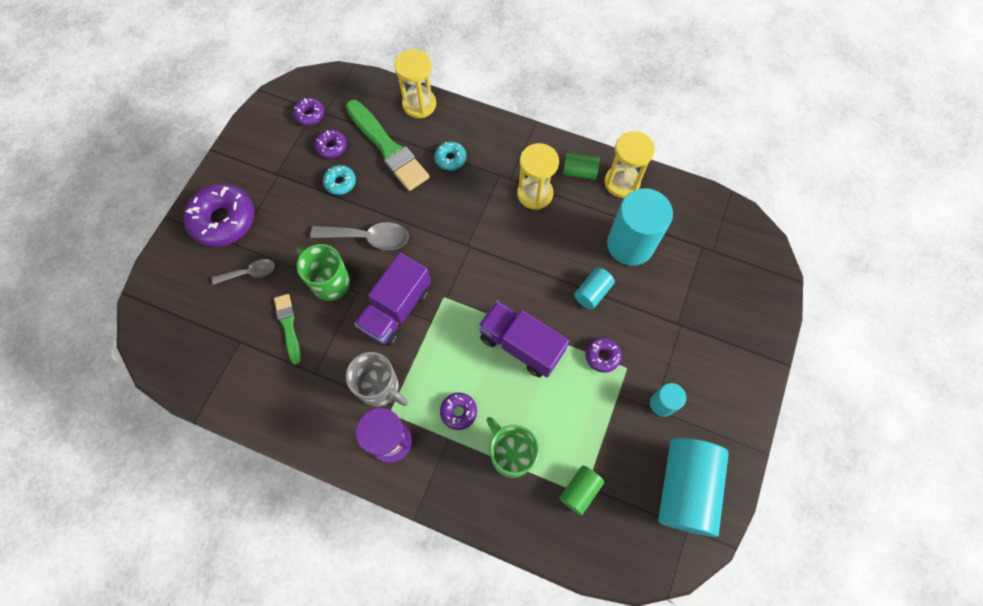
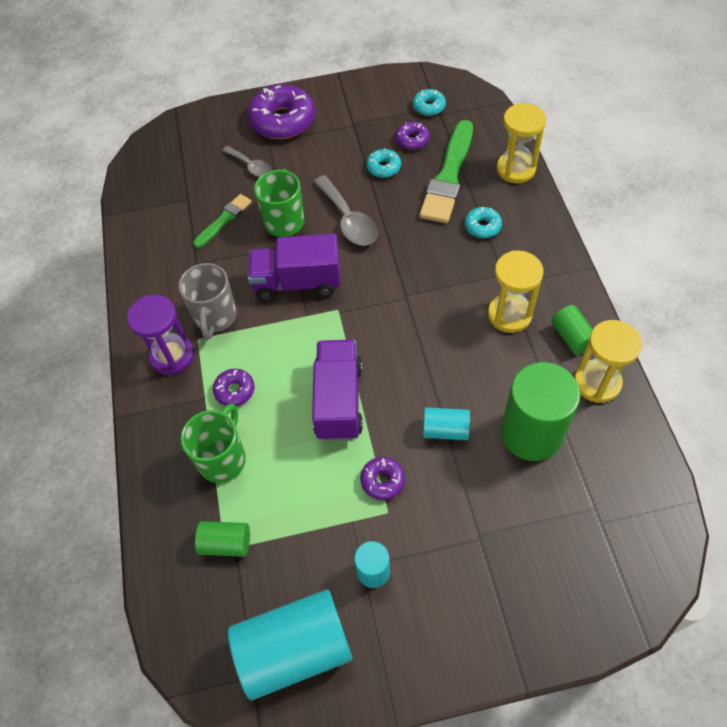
camera: 60 degrees right, 10 degrees down
purple donut [293,98,324,125] -> turquoise donut [413,89,446,116]
turquoise cylinder [607,188,673,266] -> green cylinder [501,362,581,461]

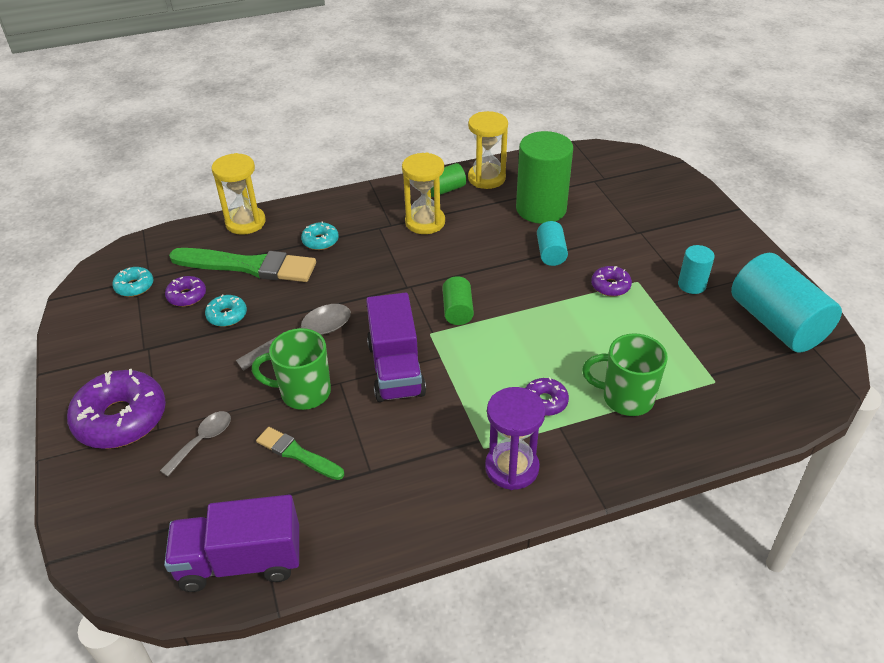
camera: 100 degrees left, 15 degrees down
grey mug [178,263,237,340] -> none
green cylinder [195,521,250,557] -> green cylinder moved to [442,276,474,325]
purple truck [312,340,363,441] -> purple truck moved to [164,495,299,592]

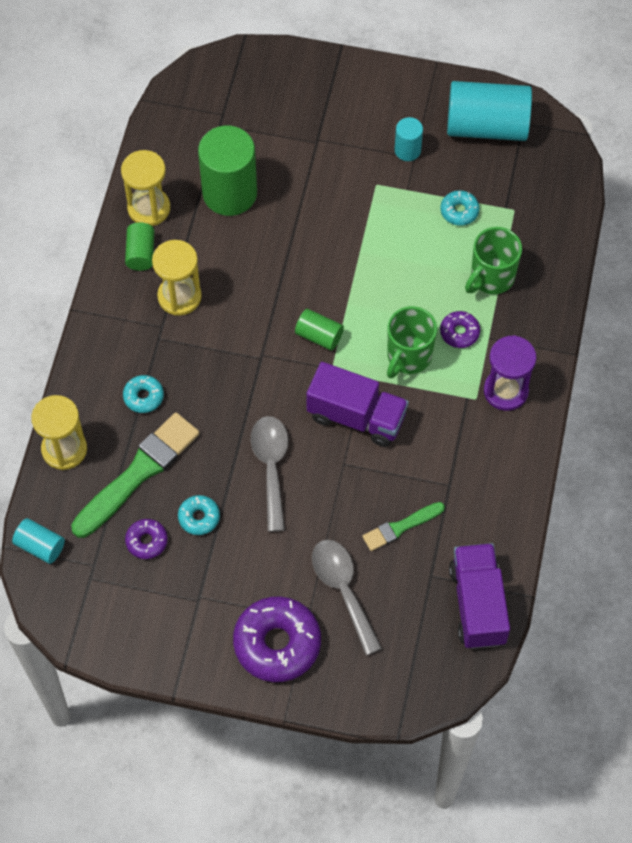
camera: 60 degrees left, 20 degrees up
turquoise donut [112,267,153,297] -> turquoise donut moved to [441,190,479,225]
grey spoon [160,411,231,476] -> grey spoon [312,540,382,655], size x1.59
purple truck [164,495,299,592] -> purple truck turned 150 degrees clockwise [449,543,510,649]
green mug [252,328,331,410] -> green mug moved to [387,306,437,378]
turquoise cylinder [537,221,568,266] -> turquoise cylinder moved to [12,518,65,564]
purple donut [591,266,632,296] -> none

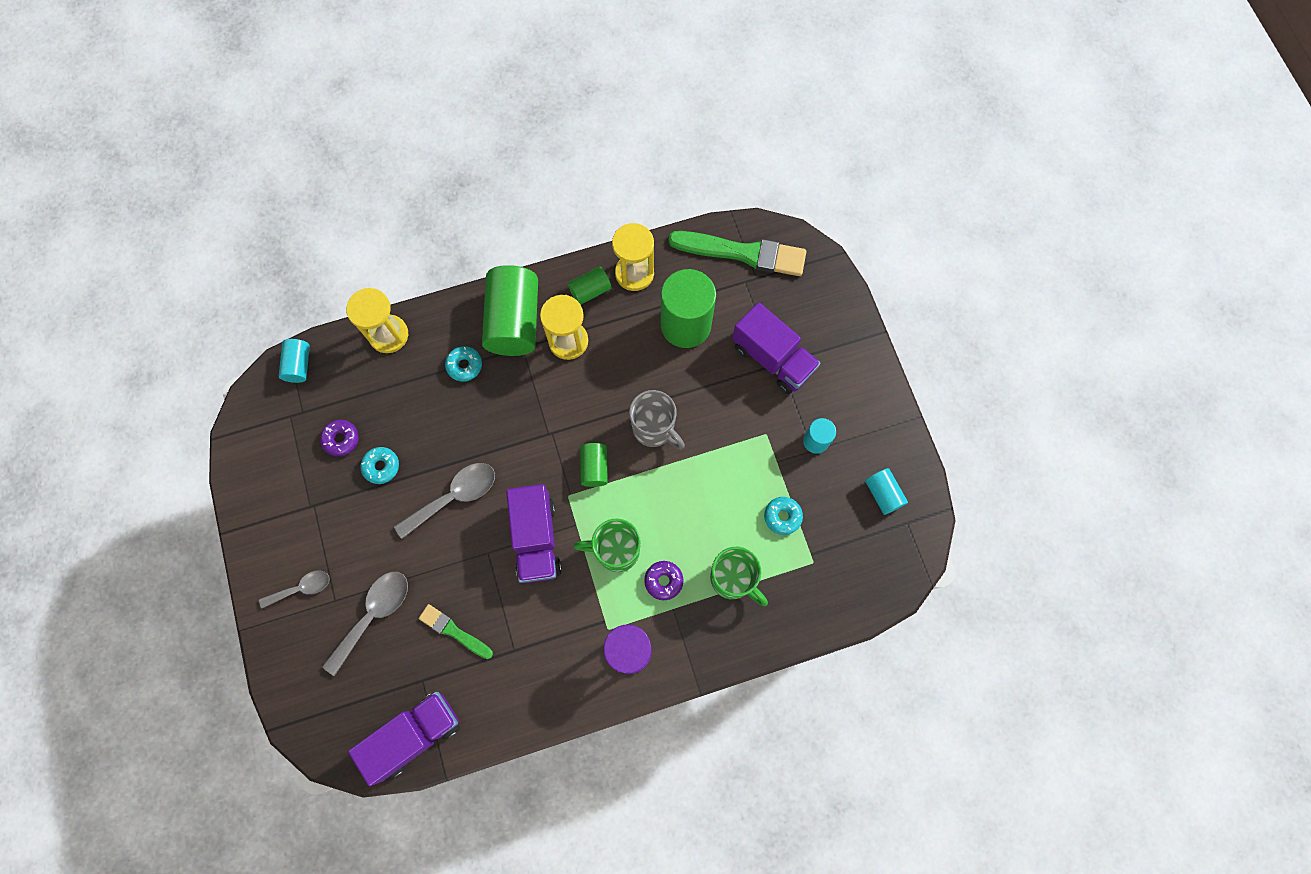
camera: 60 degrees right, 10 degrees up
green brush [71,413,199,538] -> green brush moved to [668,231,806,276]
purple donut [233,597,321,682] -> grey spoon [259,571,329,609]
turquoise cylinder [447,81,532,141] -> turquoise cylinder [865,468,908,515], size x0.49
green mug [465,227,522,294] -> green mug turned 150 degrees counterclockwise [710,547,768,606]
none -> green cylinder [482,265,538,356]
none -> grey mug [629,390,685,450]
none -> purple truck [732,302,821,394]

